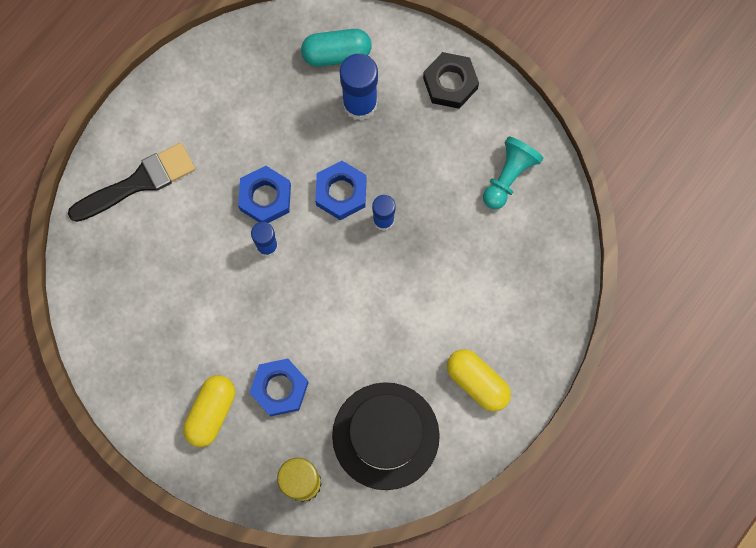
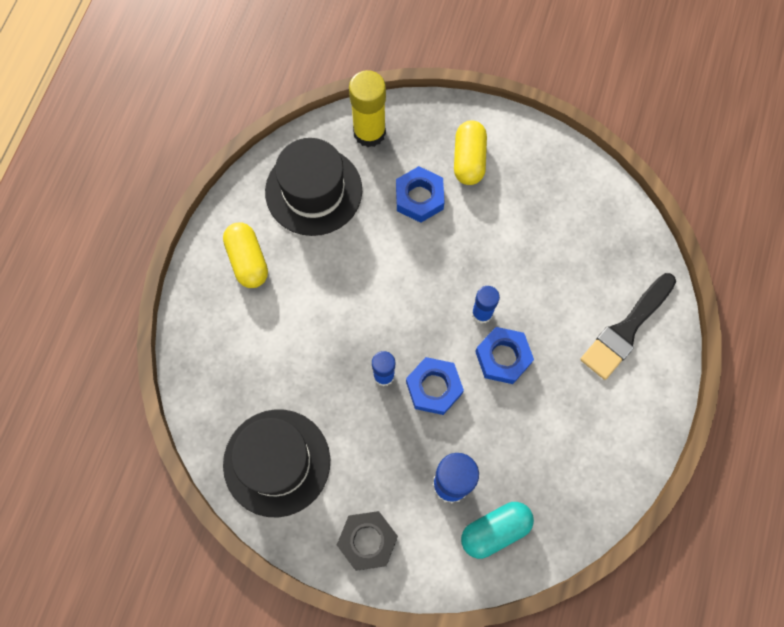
camera: 160 degrees right, 5 degrees down
yellow capsule [447,349,511,412] -> yellow capsule turned 45 degrees clockwise [223,222,268,288]
turquoise pawn [483,136,543,209] -> black hat [223,409,330,517]

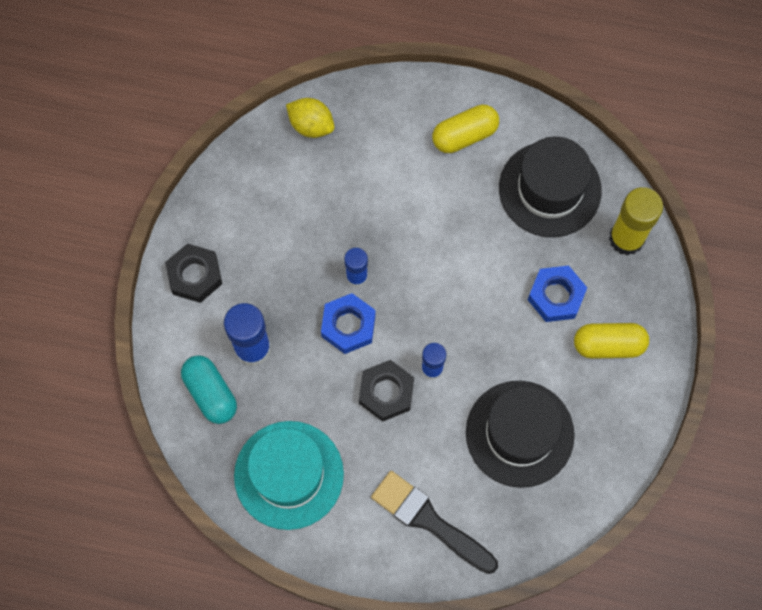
camera: 85 degrees right, 0 degrees up
black hat [223,409,330,517] -> black hat moved to [466,381,575,488]
blue nut [475,327,534,384] -> black nut [359,360,414,422]
none -> turquoise hat [234,421,344,530]
none -> yellow lemon [286,98,335,138]

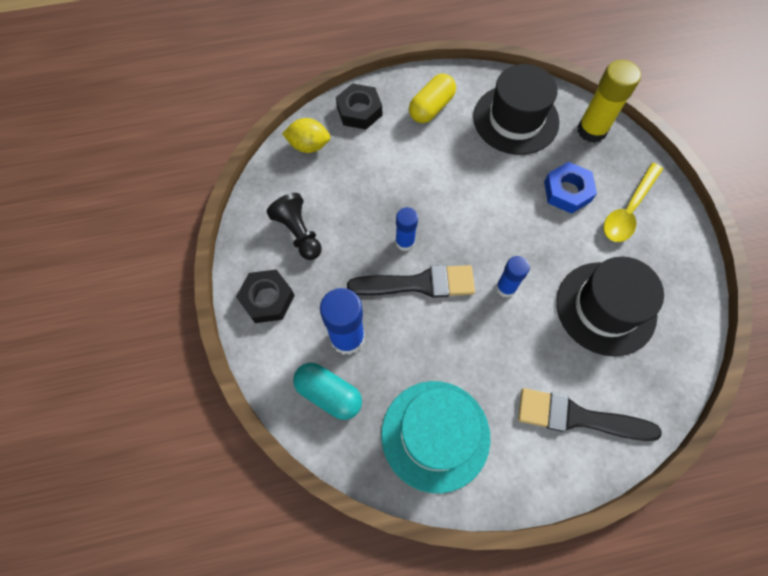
camera: 25 degrees left, 5 degrees down
blue nut [321,293,376,354] -> black brush [347,265,475,298]
black nut [359,360,414,422] -> black nut moved to [336,83,382,129]
yellow capsule [574,323,649,359] -> yellow spoon [603,163,663,242]
none -> black pawn [267,193,322,260]

